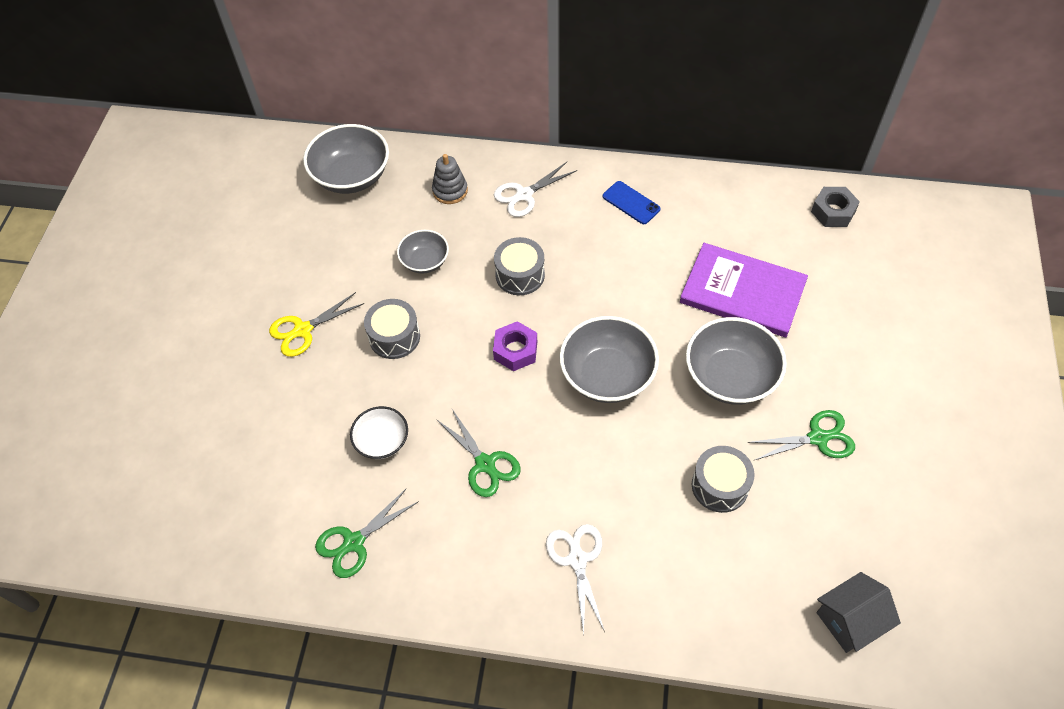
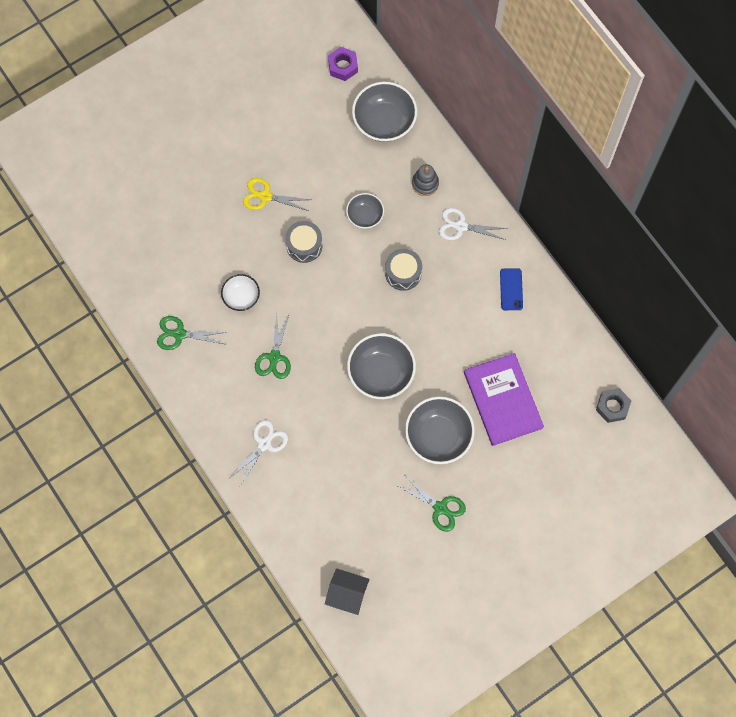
camera: 45 degrees right, 15 degrees up
purple nut [493,321,537,371] -> purple nut moved to [328,47,358,81]
grey drum [692,446,755,513] -> none

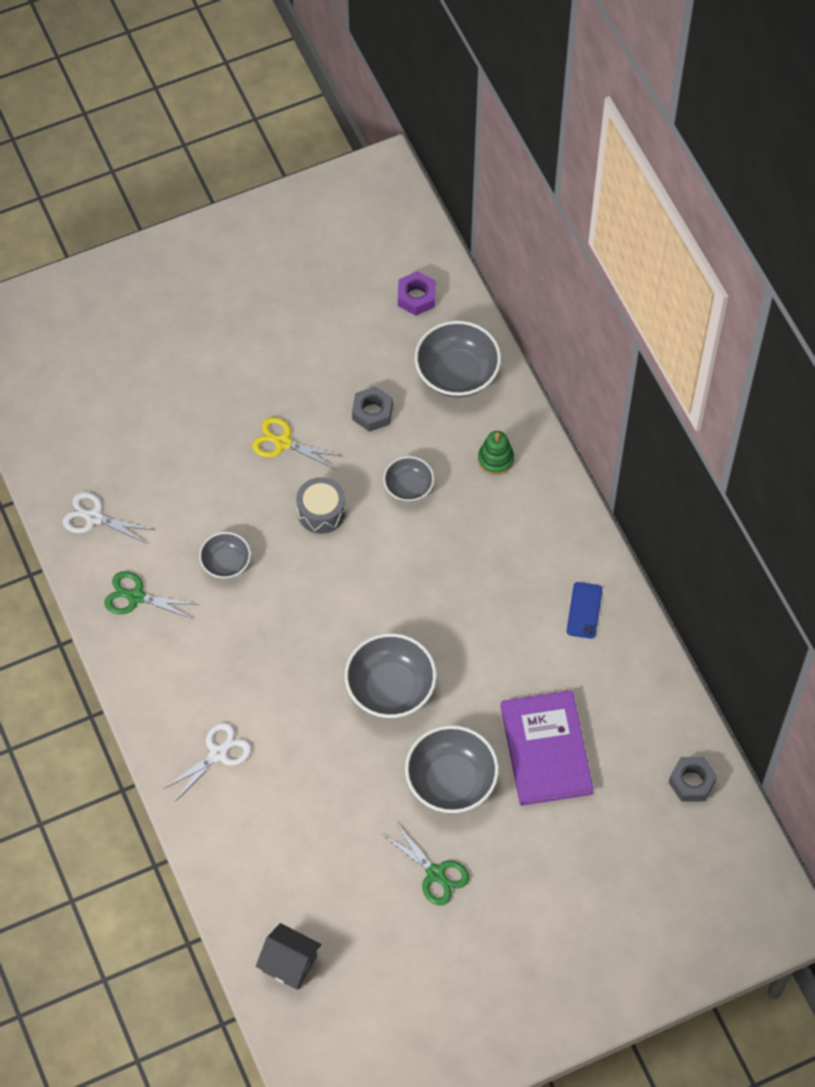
camera: 10 degrees right, 10 degrees down
white bowl [221,274,260,311] -> grey bowl [199,532,251,579]
green scissors [255,313,291,379] -> none
grey drum [385,249,422,291] -> none
grey stacking toy [412,164,439,196] -> green stacking toy [478,431,514,475]
white scissors [439,208,508,240] -> white scissors moved to [63,492,154,544]
none -> grey nut [352,386,393,432]

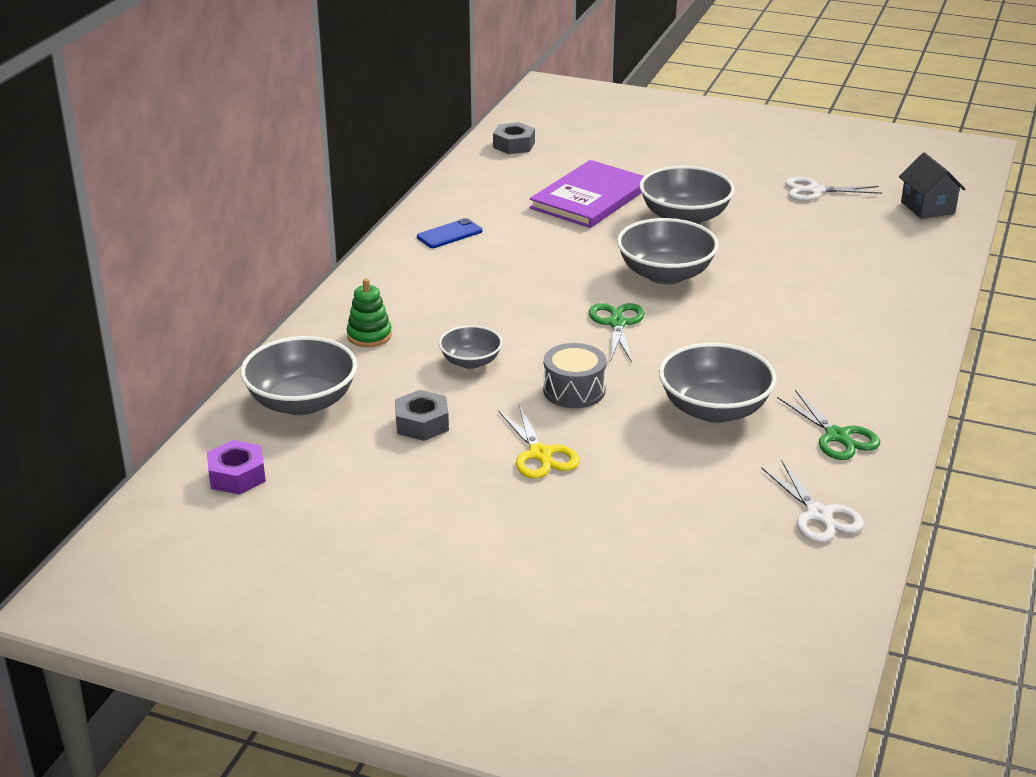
camera: 135 degrees left, 30 degrees down
white scissors [163,723,252,800] -> white scissors moved to [785,177,882,201]
grey bowl [199,532,251,579] -> grey bowl [659,343,777,423], size x1.74
green scissors [383,823,470,905] -> green scissors moved to [589,303,645,362]

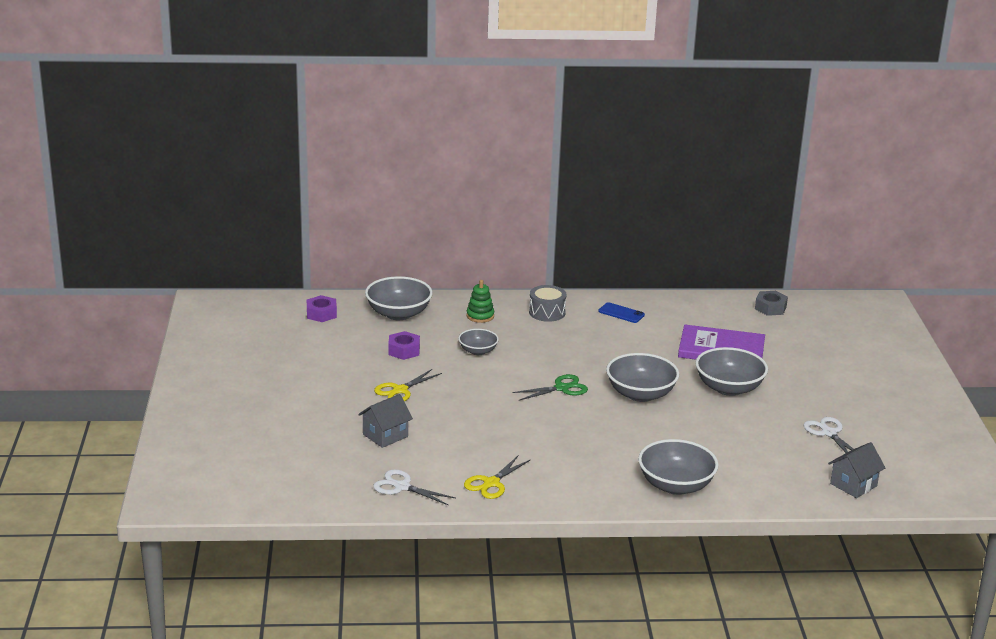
camera: 65 degrees right, 5 degrees down
grey nut [395,390,449,441] -> purple nut [388,331,420,360]
grey drum [543,343,607,408] -> grey drum moved to [529,285,567,322]
grey bowl [659,343,777,423] -> grey bowl moved to [638,439,719,495]
white scissors [761,461,864,542] -> white scissors turned 75 degrees clockwise [373,469,456,506]
green scissors [777,390,880,460] -> yellow scissors [464,456,531,499]
none -> grey house [358,394,413,448]

